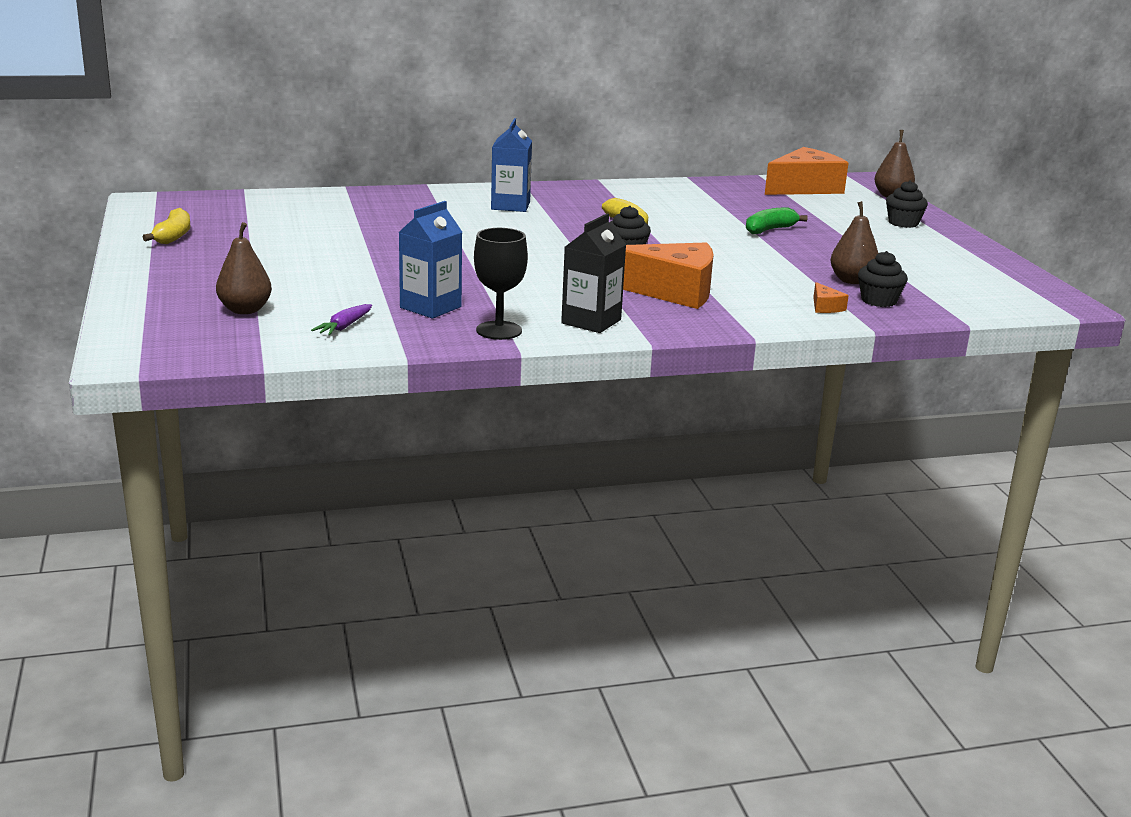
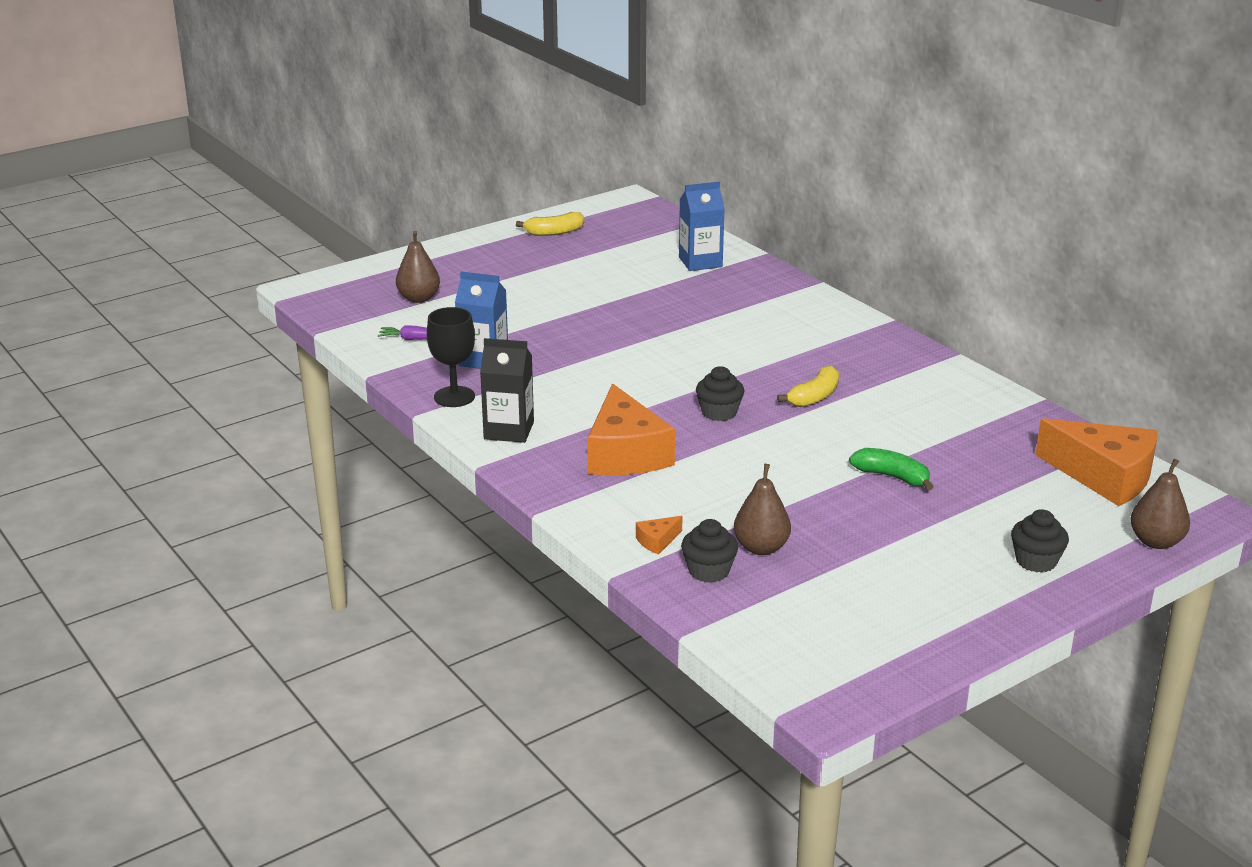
camera: 70 degrees right, 5 degrees up
blue carton [491,118,532,212] -> blue carton moved to [679,182,725,271]

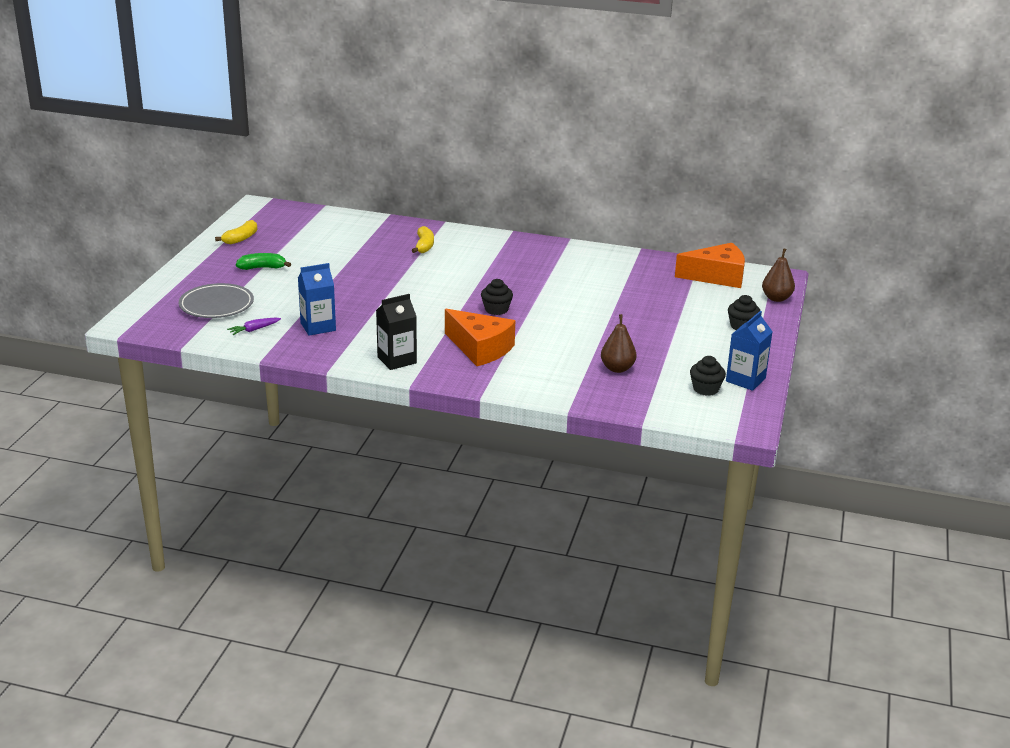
camera: 40 degrees left, 0 degrees up
brown pear [396,231,440,303] -> grey plate [179,283,254,318]
black goblet [427,307,475,407] -> none
orange cheese [636,516,683,554] -> none
blue carton [679,182,725,271] -> blue carton moved to [726,311,773,391]
black cupcake [681,519,738,583] -> black cupcake moved to [690,356,726,396]
yellow banana [777,365,839,407] -> yellow banana moved to [412,226,434,253]
green banana [849,448,934,490] -> green banana moved to [236,253,291,270]

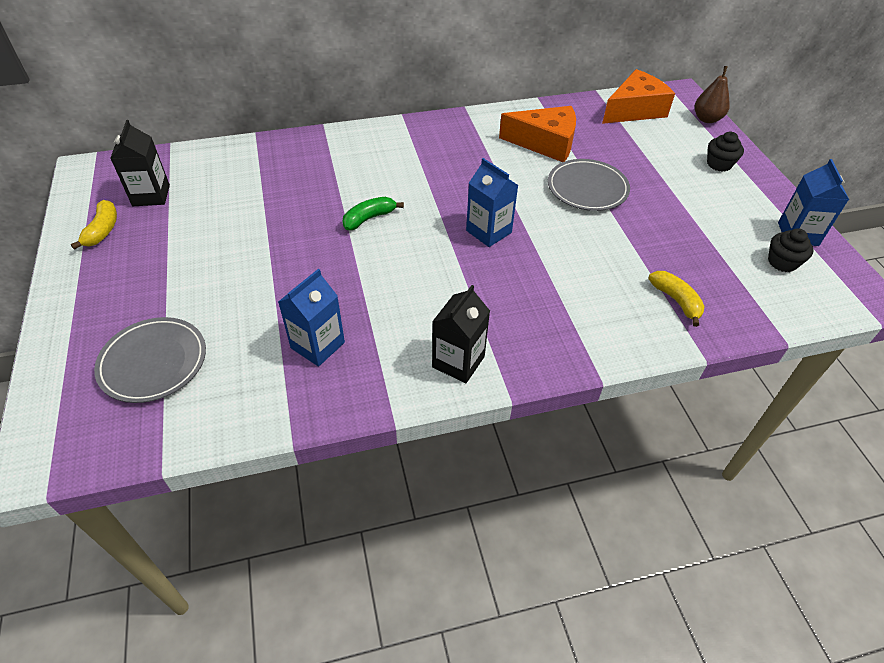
camera: 30 degrees left, 20 degrees up
purple carrot [227,318,281,335] -> none
green banana [236,253,291,270] -> green banana moved to [342,197,404,230]
yellow banana [412,226,434,253] -> yellow banana moved to [648,271,705,327]
orange cheese [445,309,515,366] -> orange cheese moved to [499,106,576,162]
black cupcake [481,279,513,315] -> blue carton [466,158,518,247]
brown pear [601,314,637,373] -> none
none -> black carton [110,120,170,206]
none -> grey plate [548,159,630,211]

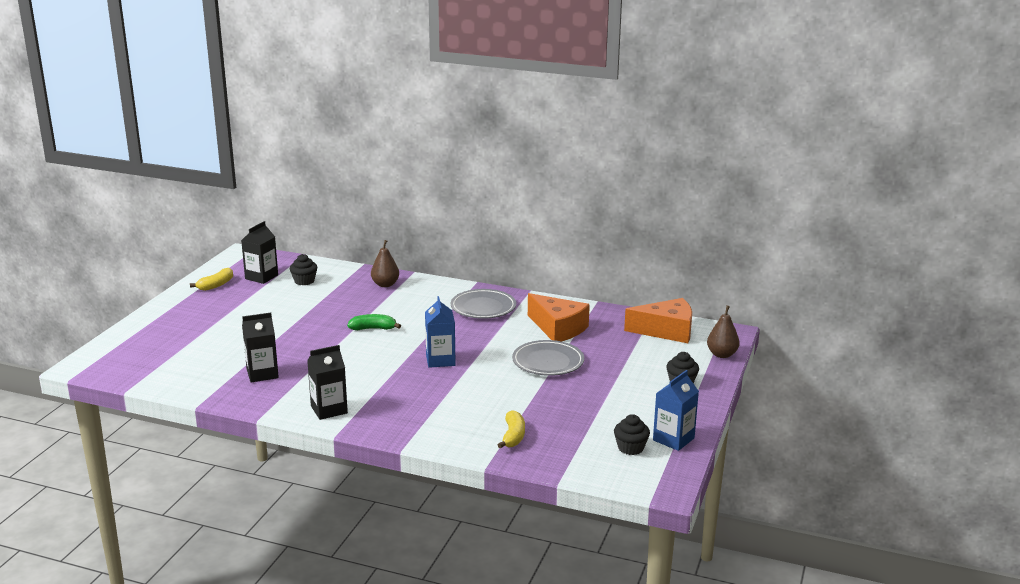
camera: 35 degrees right, 25 degrees down
grey plate [94,317,206,403] -> grey plate moved to [451,289,516,319]
blue carton [278,269,345,367] -> black carton [242,312,279,382]
none -> black cupcake [290,254,317,285]
none -> brown pear [371,240,399,287]

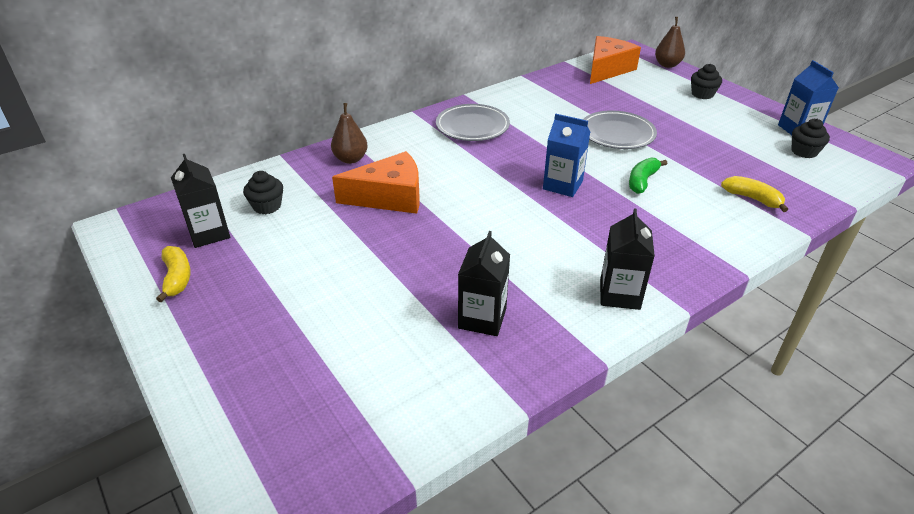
camera: 55 degrees left, 15 degrees up
green banana [347,314,401,330] -> green banana moved to [629,158,667,194]
orange cheese [528,293,590,341] -> orange cheese moved to [332,151,420,214]

